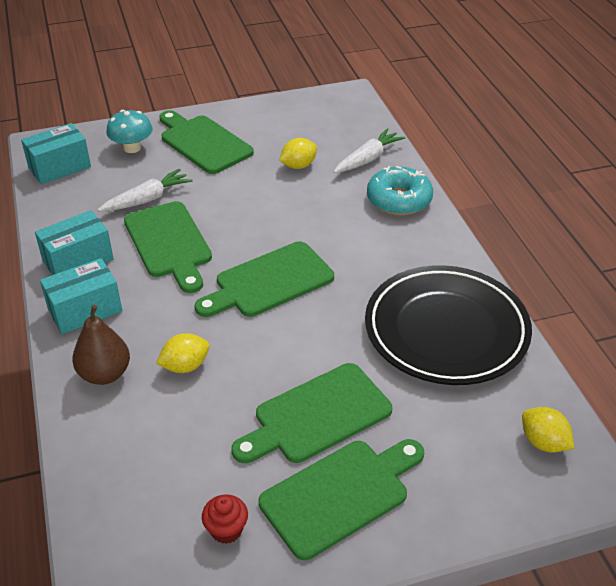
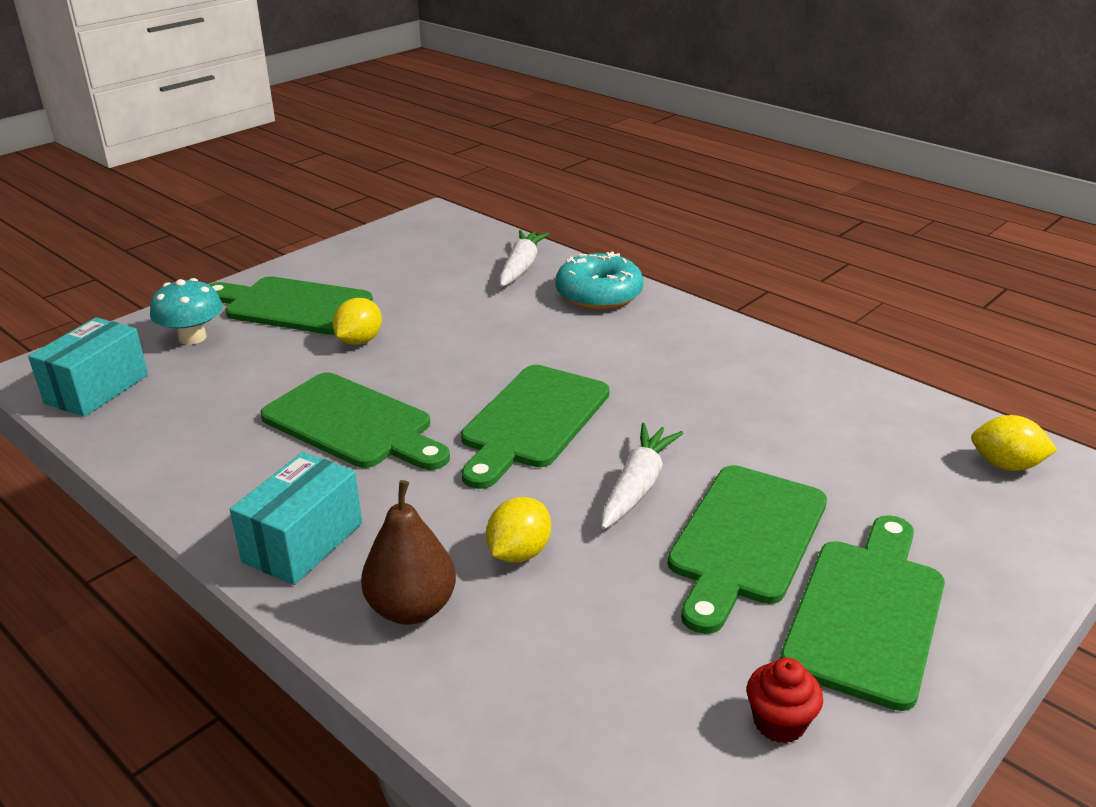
camera: 30 degrees left, 10 degrees down
turquoise box [35,210,114,275] -> none
white carrot [98,169,192,211] -> white carrot moved to [601,423,684,529]
yellow lemon [279,138,317,169] -> yellow lemon moved to [333,298,382,345]
black plate [365,265,532,385] -> none

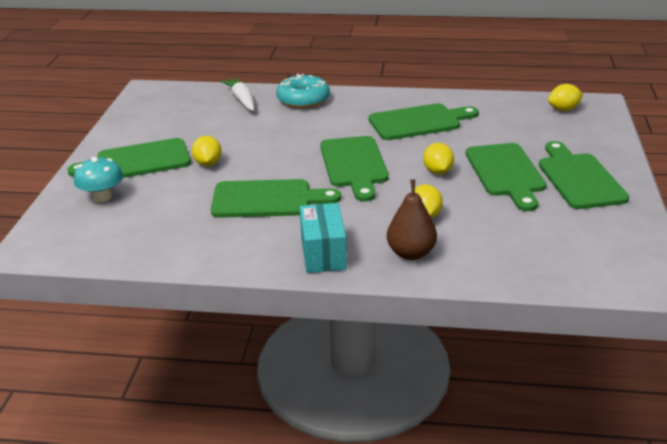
camera: 35 degrees left, 0 degrees up
turquoise box [28,317,148,417] -> none
white carrot [601,423,684,529] -> yellow lemon [423,143,454,174]
red cupcake [747,658,823,743] -> none
none -> green cutting board [369,103,479,140]

